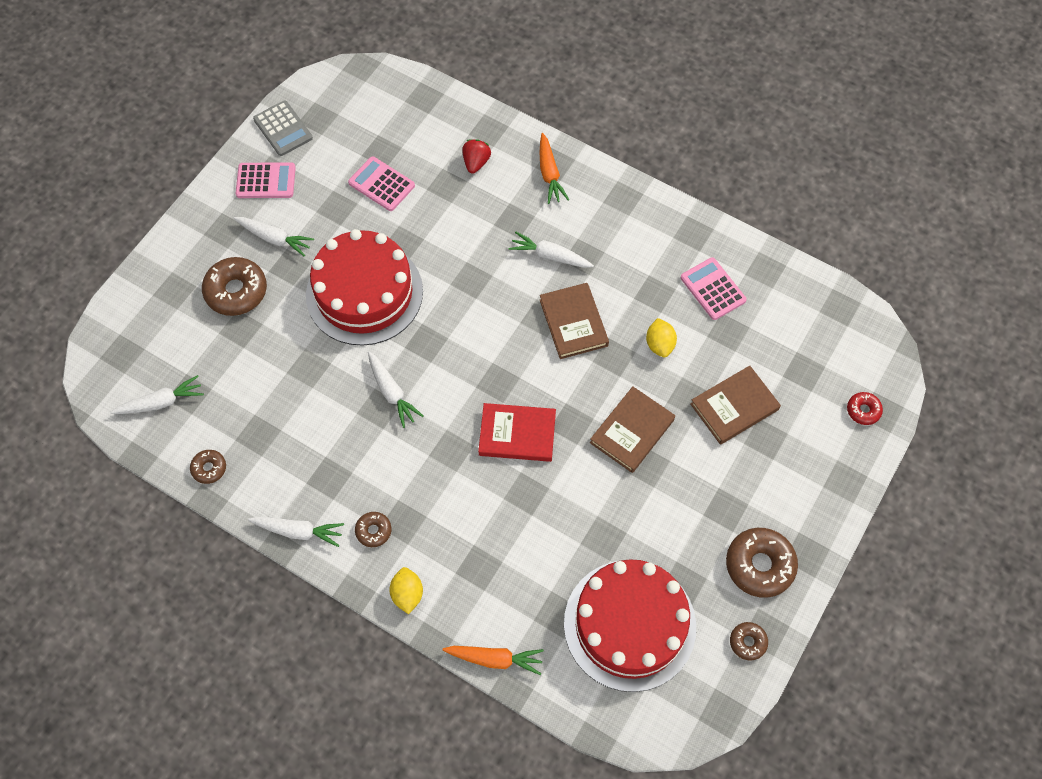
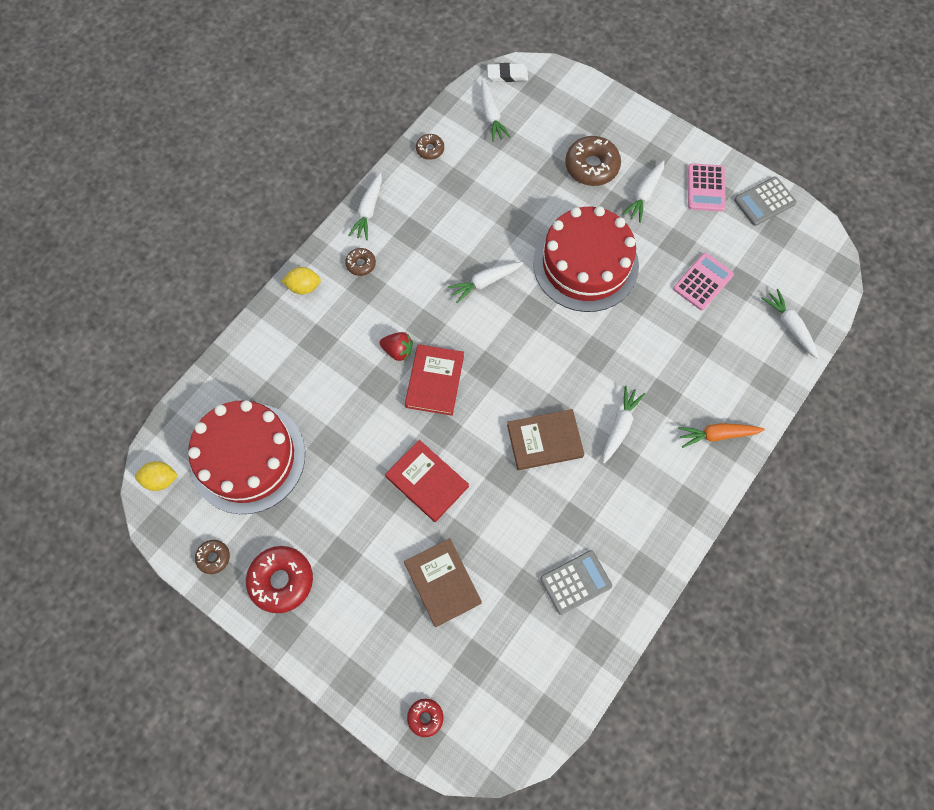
camera: 95 degrees right, 5 degrees up
orange carrot [443,646,544,675] -> none
red strawberry [462,139,491,174] -> red strawberry moved to [379,332,413,361]
brown book [590,386,675,473] -> red book [385,440,469,522]
yellow lemon [646,318,677,357] -> yellow lemon moved to [135,461,178,491]
pink calculator [681,257,747,320] -> grey calculator [540,550,612,615]
brown donut [726,528,798,598] -> red donut [246,546,313,613]
none -> white eraser [487,63,528,82]
none -> white carrot [761,289,819,359]

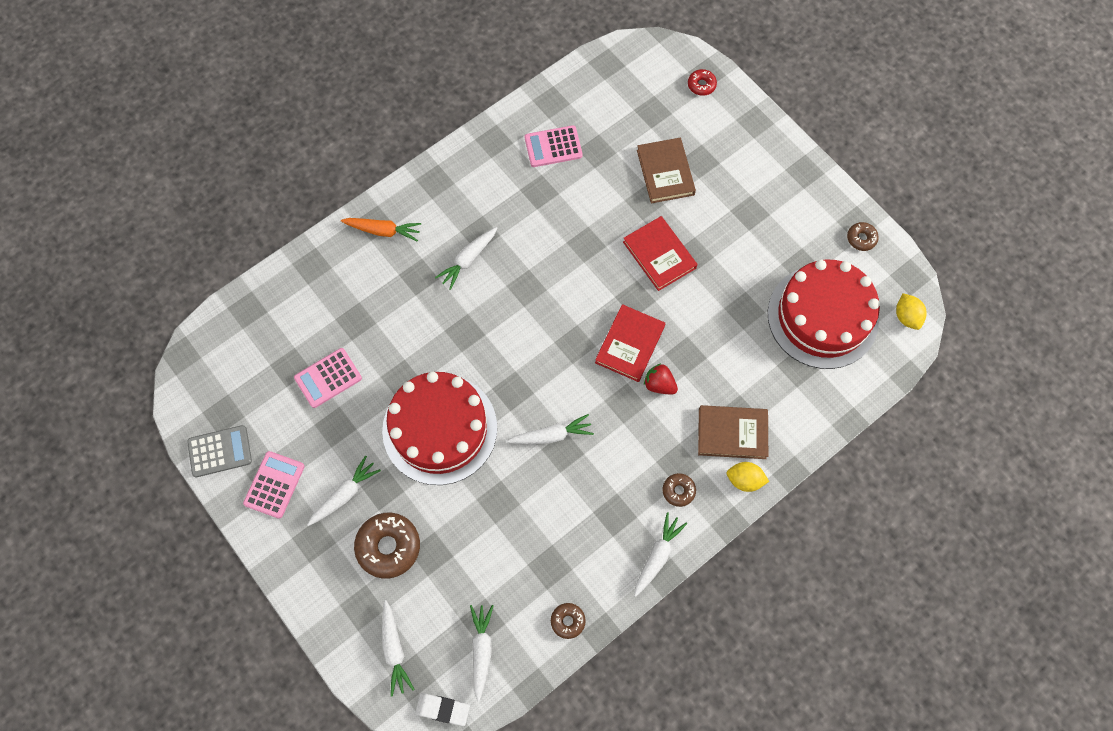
camera: 165 degrees left, 0 degrees up
yellow lemon [135,461,178,491] -> yellow lemon turned 60 degrees clockwise [896,293,927,330]
red donut [246,546,313,613] -> none
brown book [507,409,584,470] -> brown book moved to [698,405,768,459]
grey calculator [540,550,612,615] -> pink calculator [525,125,583,167]
white carrot [761,289,819,359] -> white carrot moved to [382,600,415,697]

